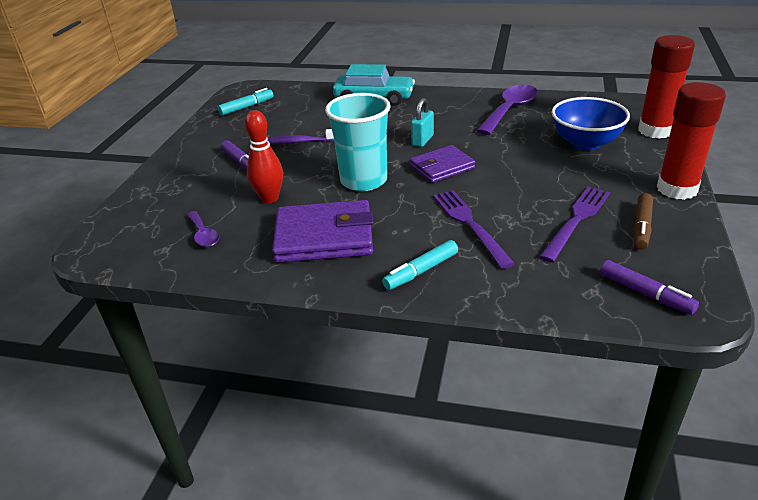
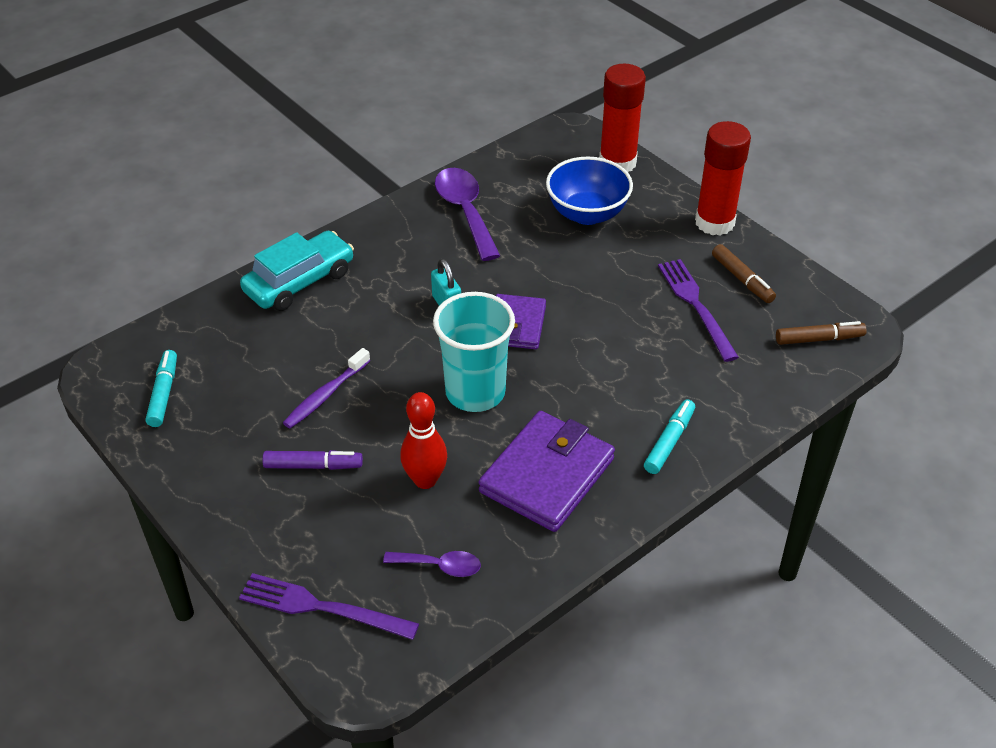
camera: 55 degrees left, 10 degrees up
turquoise marker [382,240,458,290] -> turquoise marker turned 150 degrees counterclockwise [644,399,695,474]
purple fork [433,190,515,269] -> purple fork moved to [239,573,419,640]
purple marker [600,260,699,315] -> brown marker [776,321,867,345]

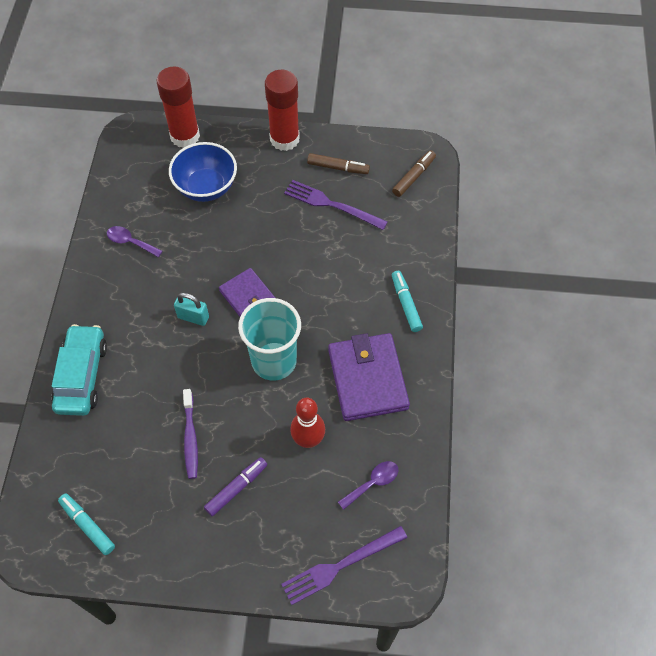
camera: 45 degrees left, 15 degrees up
purple spoon [435,168,500,261] -> purple spoon [107,226,162,257], size x0.55

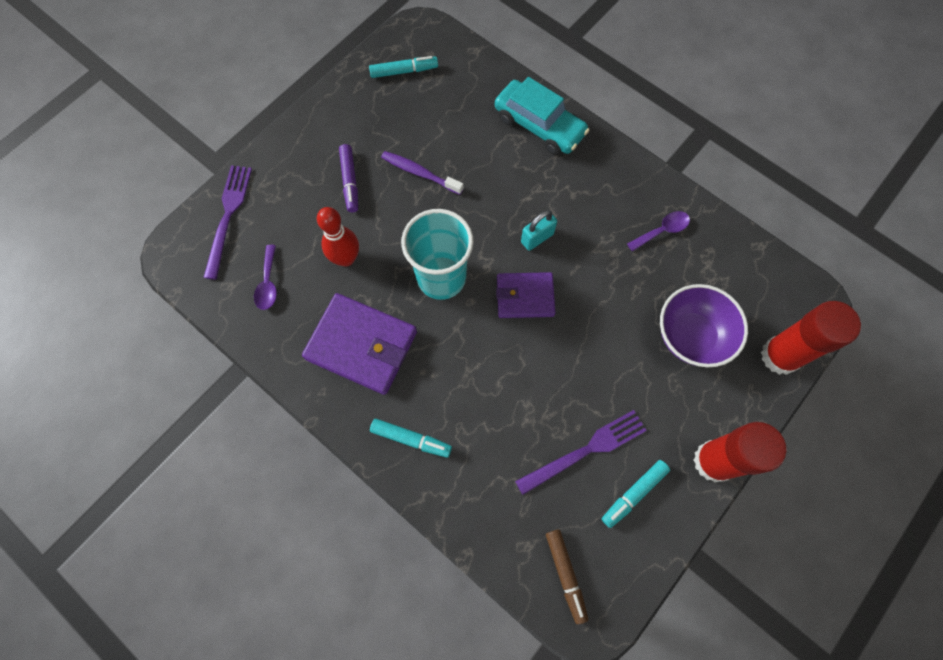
camera: 125 degrees right, 10 degrees up
blue bowl [169,142,237,202] -> purple bowl [660,284,748,367]
brown marker [307,153,370,174] -> turquoise marker [602,460,670,528]

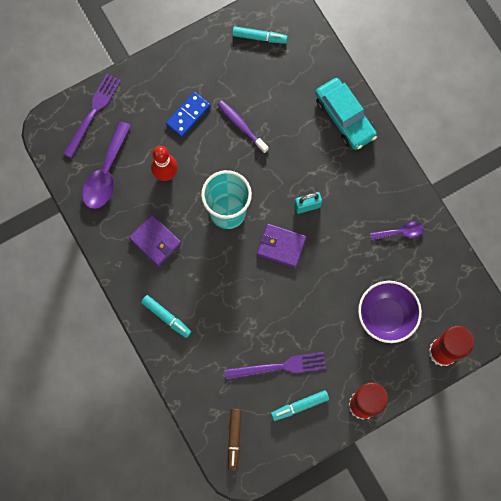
camera: 20 degrees right, 5 degrees up
purple spoon [254,245,277,310] -> purple spoon [82,121,131,209], size x1.82
purple wallet [302,293,417,395] -> purple wallet [129,215,181,266], size x0.63
purple marker [339,144,358,213] -> blue domino [166,92,211,137]

